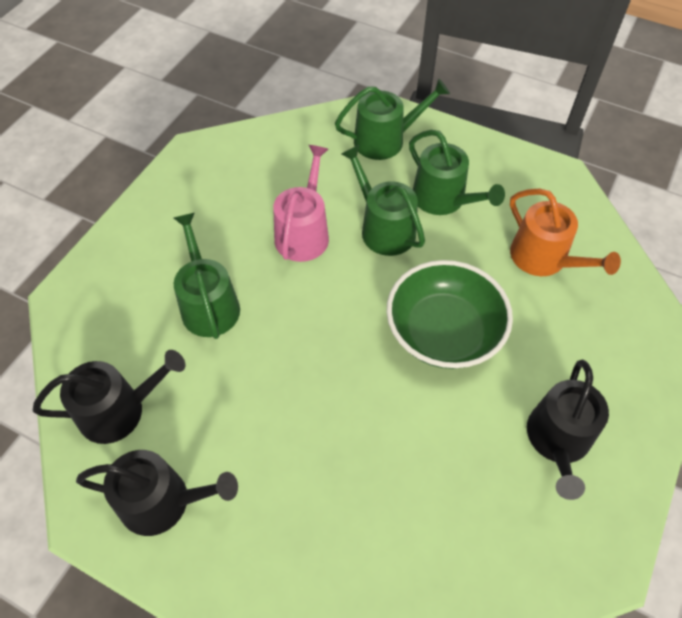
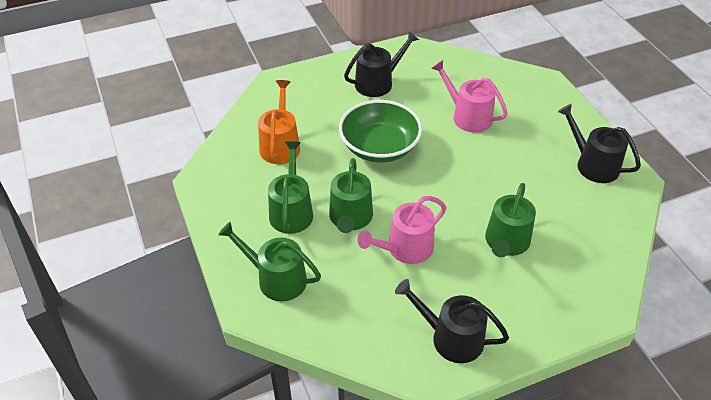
camera: 140 degrees left, 10 degrees down
black watering can [33,350,185,444] -> black watering can moved to [395,279,509,363]
none -> pink watering can [431,60,508,133]

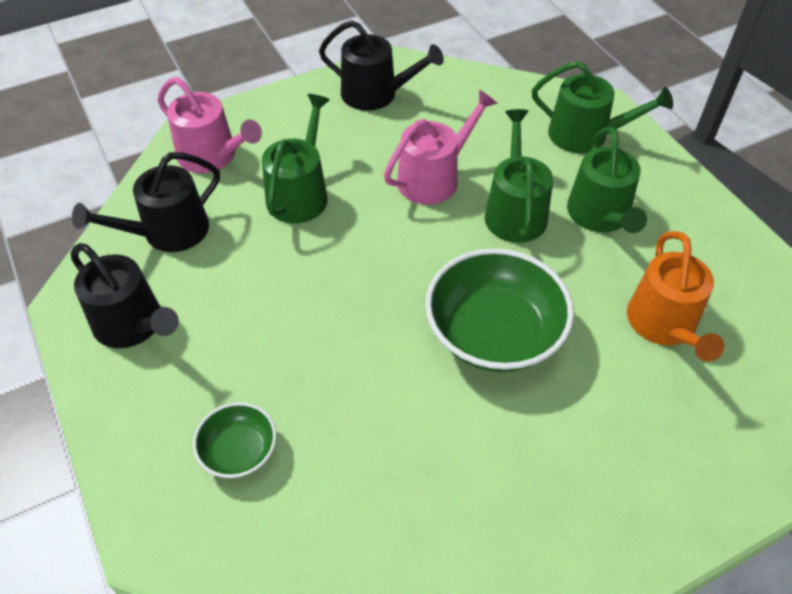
camera: 175 degrees right, 5 degrees up
black watering can [344,31,419,97] -> black watering can moved to [72,152,220,252]
pink watering can [431,60,508,133] -> pink watering can moved to [158,77,262,173]
none -> green bowl [193,402,277,478]

